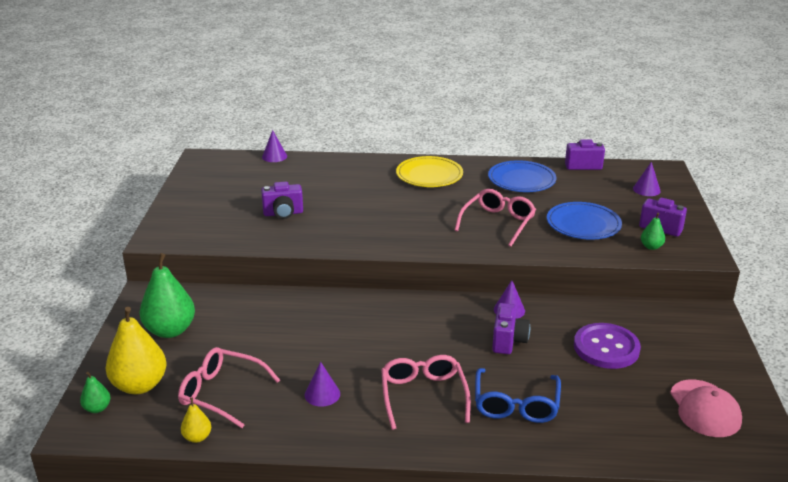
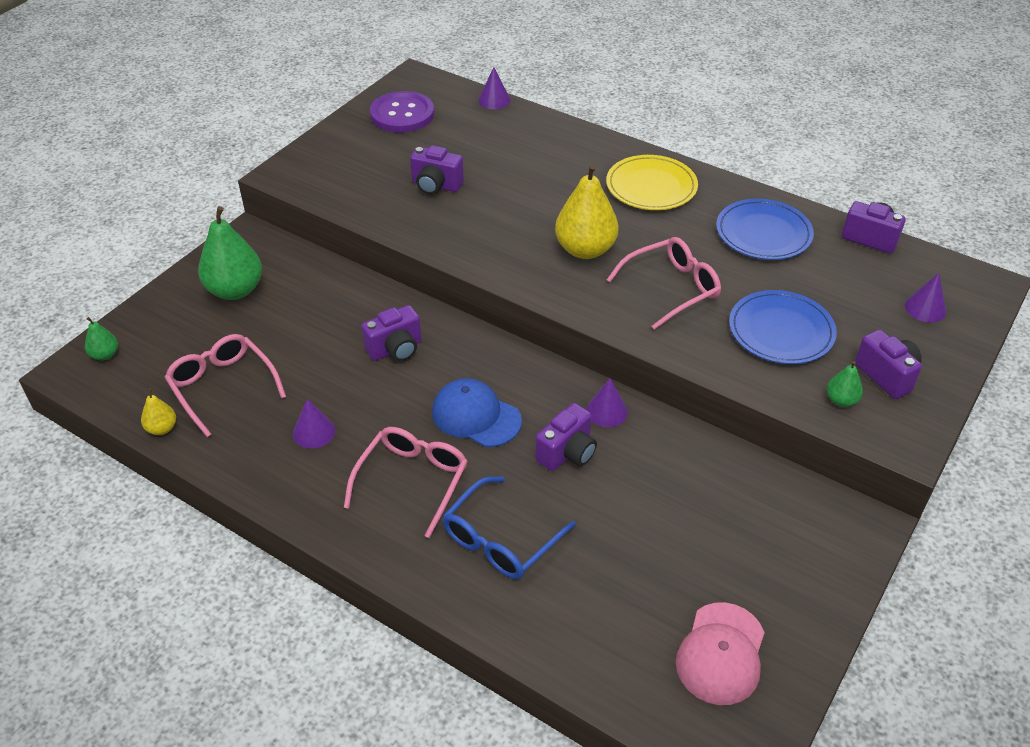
camera: 30 degrees right, 15 degrees up
yellow pear [105,307,166,394] -> yellow pear moved to [555,164,619,259]
purple button [574,323,641,369] -> purple button moved to [370,91,434,133]
none -> purple camera [361,305,421,361]
none -> blue cap [432,378,522,447]

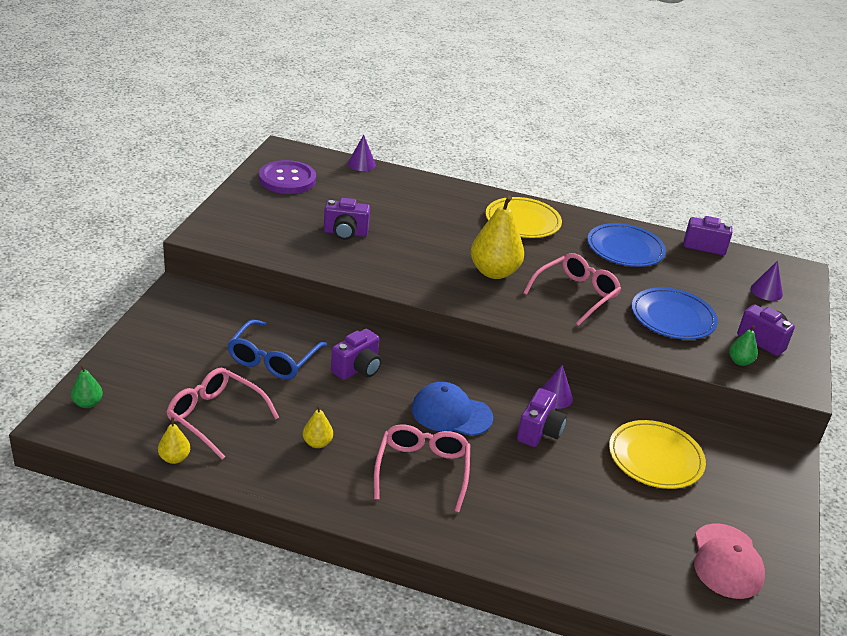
camera: 20 degrees left, 10 degrees down
green pear [198,206,262,300] -> none
purple cone [293,399,335,449] -> yellow pear [303,405,333,448]
blue glasses [442,476,576,579] -> blue glasses moved to [228,319,327,379]
none -> yellow plate [609,420,706,489]

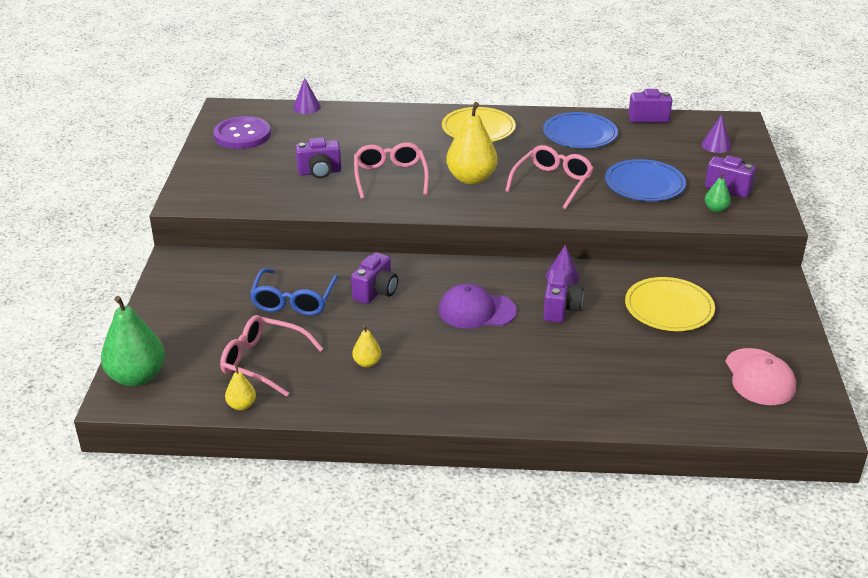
camera: 10 degrees left, 0 degrees up
green pear [71,365,103,408] -> green pear [101,296,165,386], size x2.08
pink glasses [374,424,470,512] -> pink glasses moved to [354,142,429,199]
blue cap [411,382,493,436] -> purple cap [439,284,517,329]

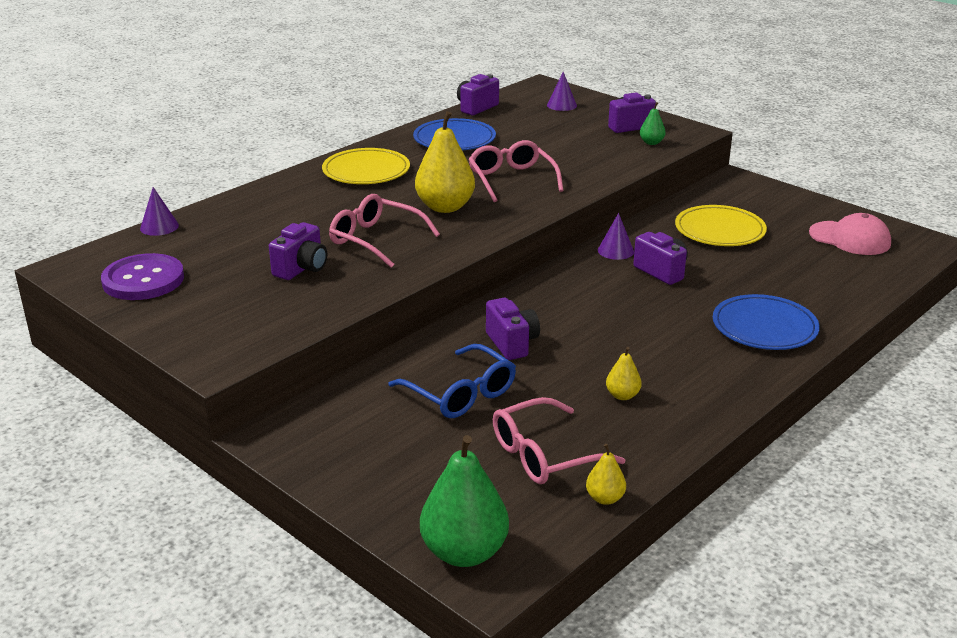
camera: 50 degrees left, 5 degrees down
purple cap [439,284,517,329] -> none
blue plate [605,159,686,201] -> blue plate moved to [713,294,820,350]

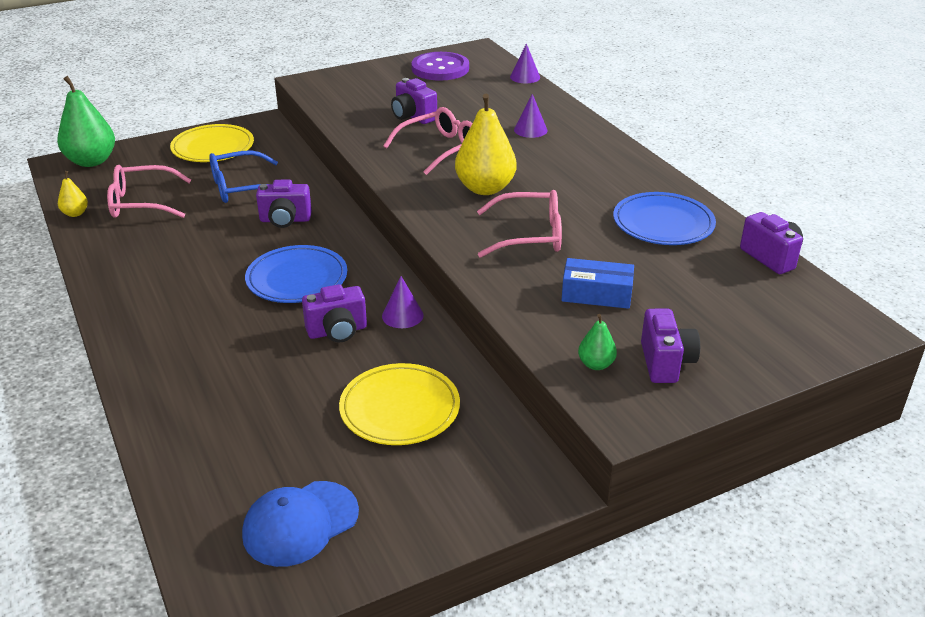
camera: 110 degrees right, 5 degrees up
yellow plate [322,148,410,184] -> yellow plate moved to [170,124,254,162]
pink glasses [493,397,625,484] -> pink glasses turned 90 degrees counterclockwise [107,165,191,218]
purple cone [547,72,577,111] -> purple cone moved to [514,94,548,138]
yellow pear [606,347,642,400] -> none
blue plate [713,294,820,350] -> blue plate moved to [245,245,347,303]
pink cap [809,213,891,255] -> blue cap [242,481,359,567]
none -> blue box [561,258,634,309]

